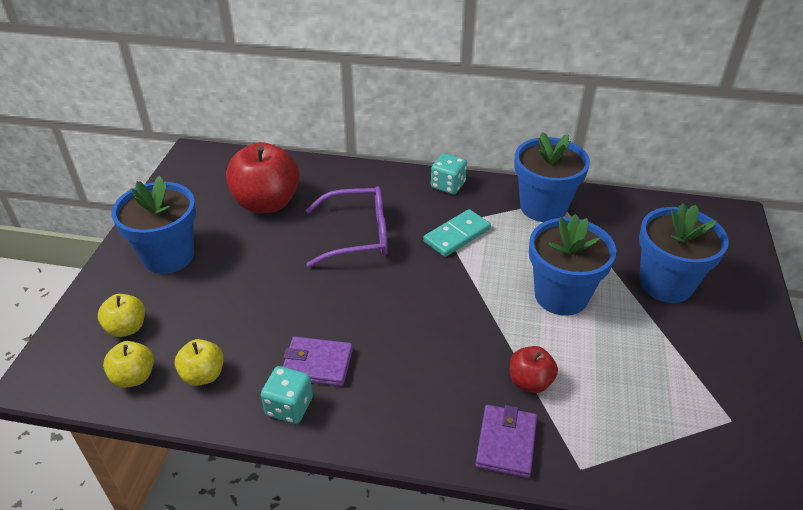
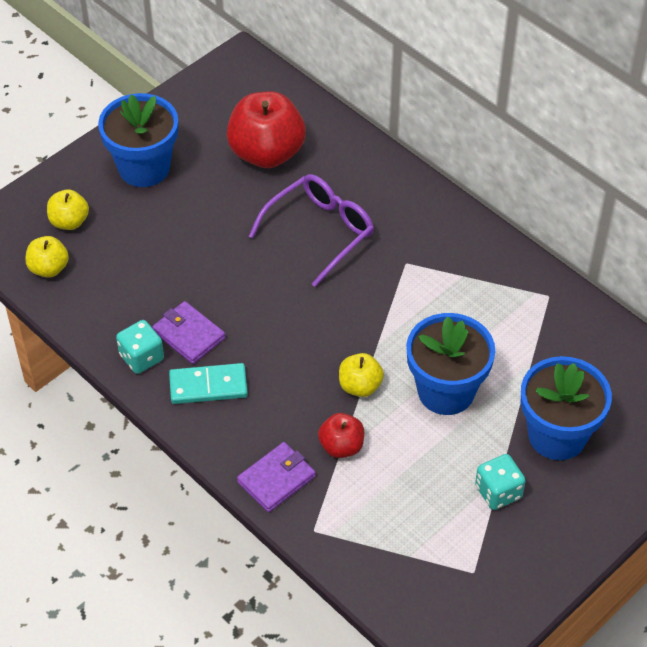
camera: 35 degrees right, 10 degrees up
yellow apple [175,339,224,386] -> yellow apple moved to [339,353,384,397]
purple glasses [306,186,388,267] -> purple glasses turned 75 degrees counterclockwise [248,174,374,287]
turquoise domino [423,209,491,257] -> turquoise domino moved to [169,363,248,404]
turquoise dice [431,153,467,194] -> turquoise dice moved to [475,454,526,510]
blue flower pot [514,132,590,222] -> none

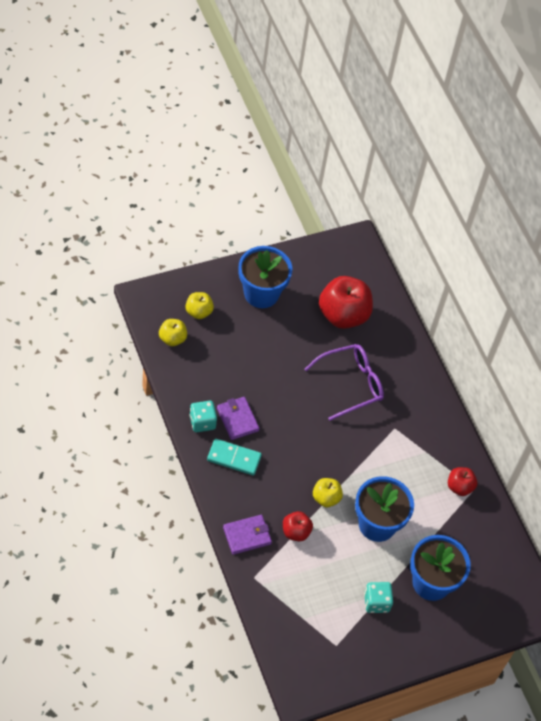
camera: 15 degrees right, 5 degrees up
none -> red apple [448,467,477,496]

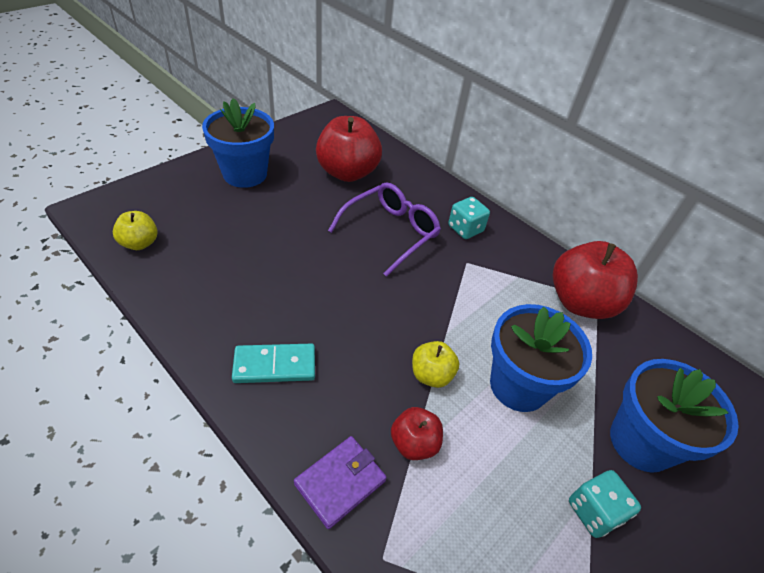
camera: 20 degrees left, 10 degrees down
yellow apple [185,292,214,319] -> none
turquoise dice [190,401,217,432] -> turquoise dice moved to [448,197,490,239]
purple wallet [217,397,260,440] -> none
red apple [448,467,477,496] -> red apple [553,241,638,319], size x1.93

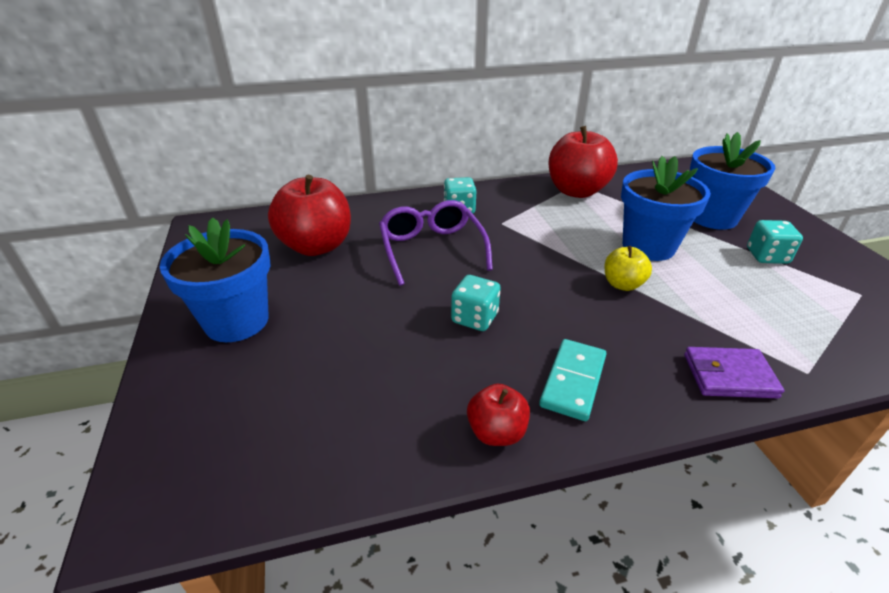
camera: 55 degrees left, 10 degrees down
yellow apple [113,211,158,250] -> none
purple wallet [294,436,387,529] -> purple wallet turned 75 degrees counterclockwise [684,347,784,398]
red apple [391,407,443,460] -> red apple moved to [467,384,530,446]
none -> turquoise dice [451,275,501,331]

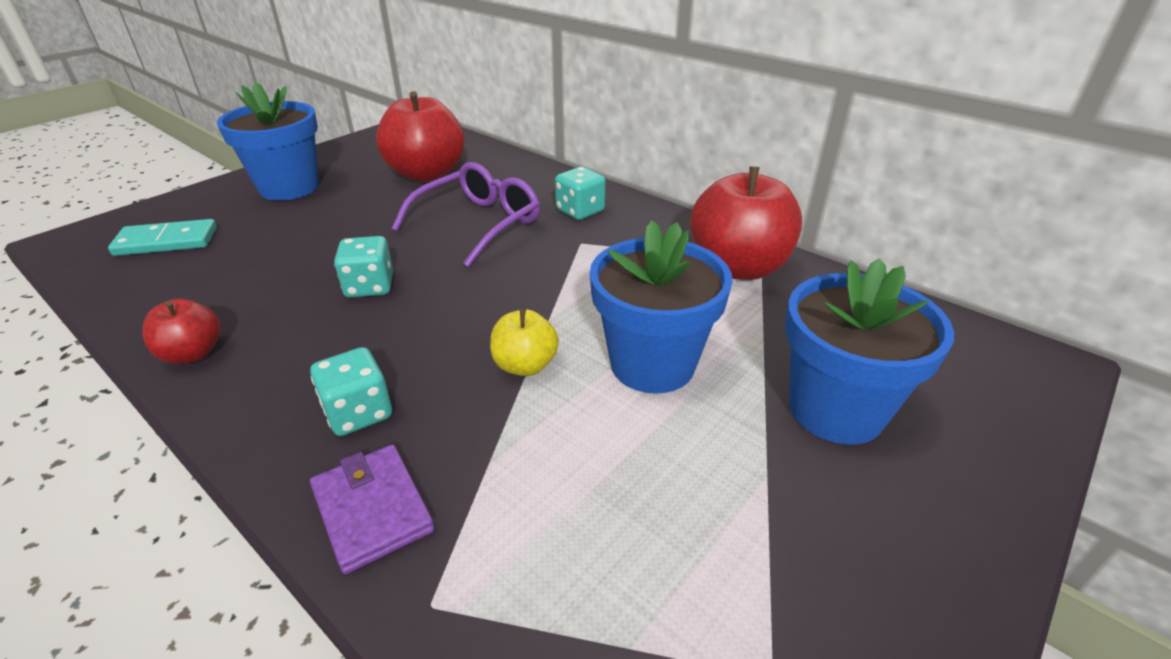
camera: 55 degrees right, 0 degrees up
turquoise domino [539,339,607,421] -> turquoise domino moved to [108,219,217,256]
turquoise dice [747,220,803,264] -> turquoise dice moved to [310,347,392,436]

